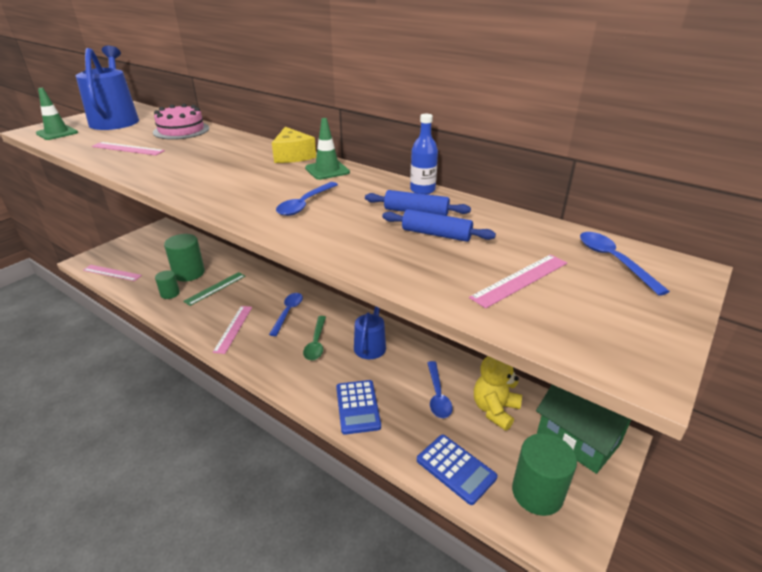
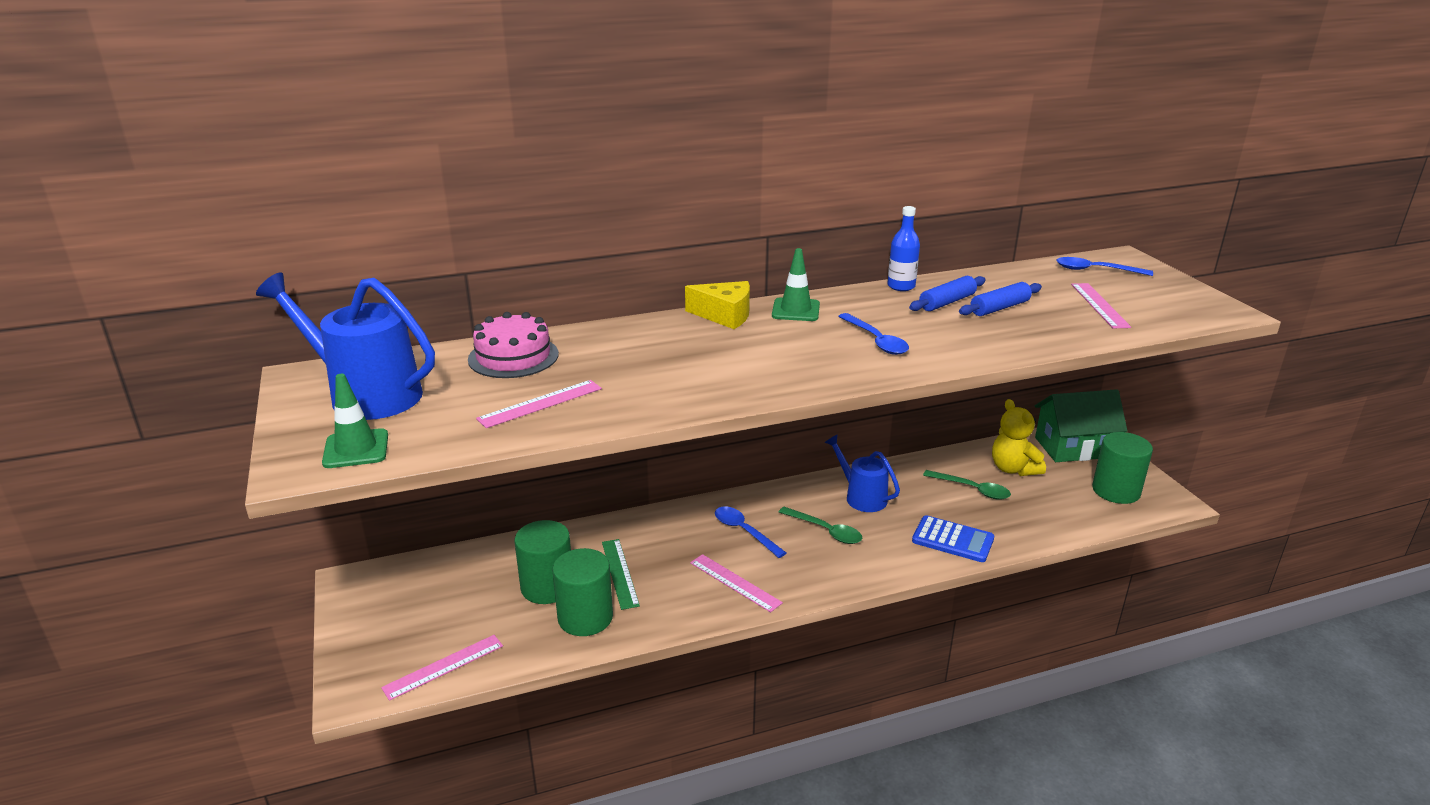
camera: 55 degrees left, 5 degrees down
green cylinder [155,270,180,299] -> green cylinder [552,548,613,636], size x1.76
blue calculator [417,435,497,505] -> none
blue spoon [427,361,453,418] -> green spoon [923,470,1011,499]

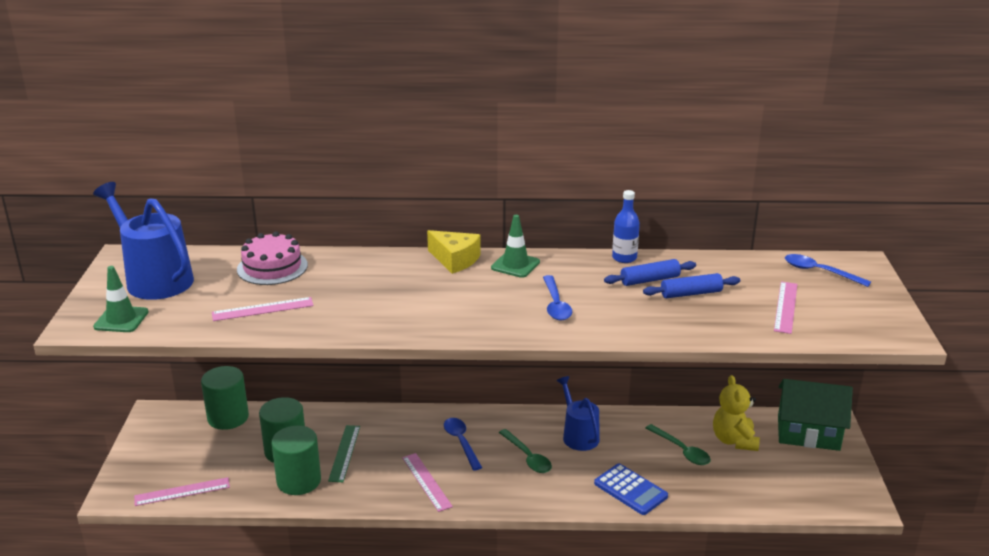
camera: 20 degrees right, 0 degrees up
green cylinder [1092,432,1153,504] -> green cylinder moved to [201,366,249,430]

